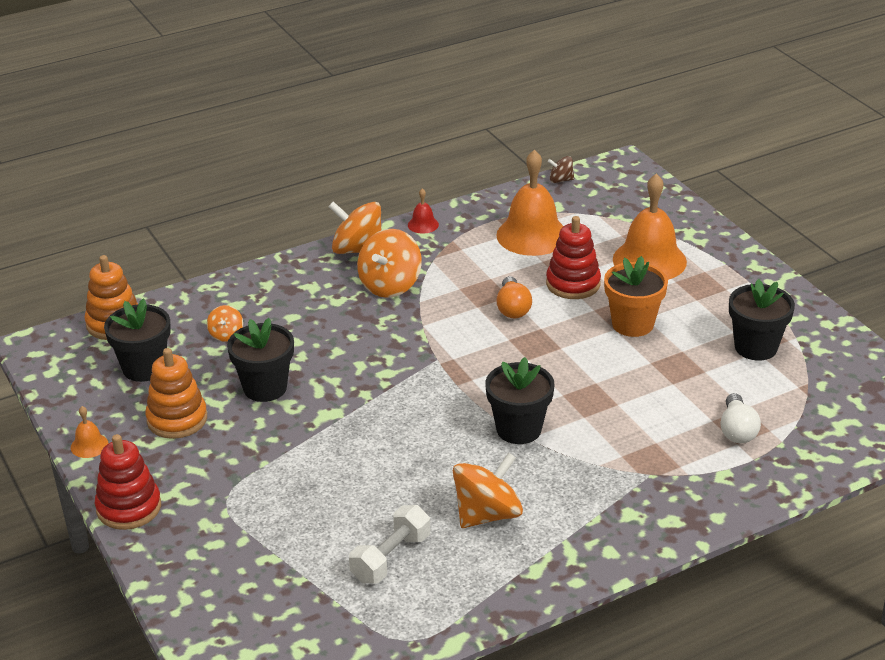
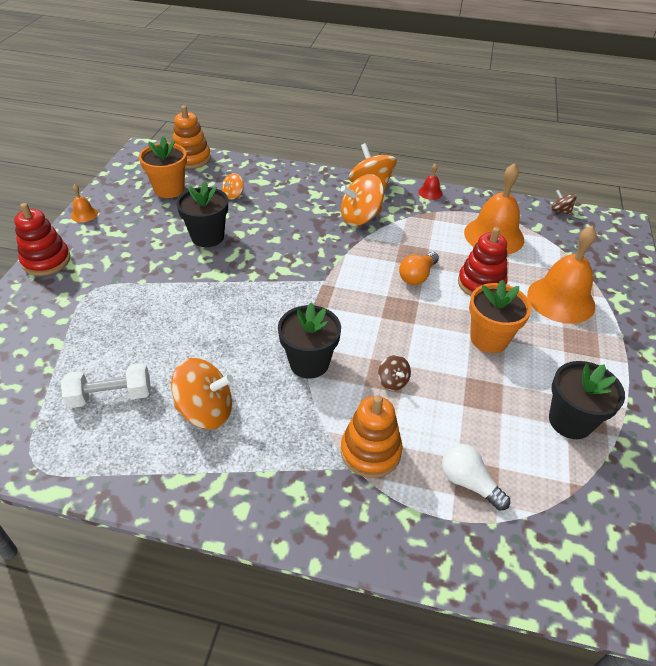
camera: 40 degrees right, 10 degrees up
black flower pot [104,298,171,382] -> orange flower pot [139,136,187,198]
orange stacking toy [145,348,207,439] -> orange stacking toy moved to [341,395,403,478]
white light bulb [720,393,761,443] -> white light bulb turned 90 degrees clockwise [442,444,510,511]
none -> brown spinning top [378,355,411,391]

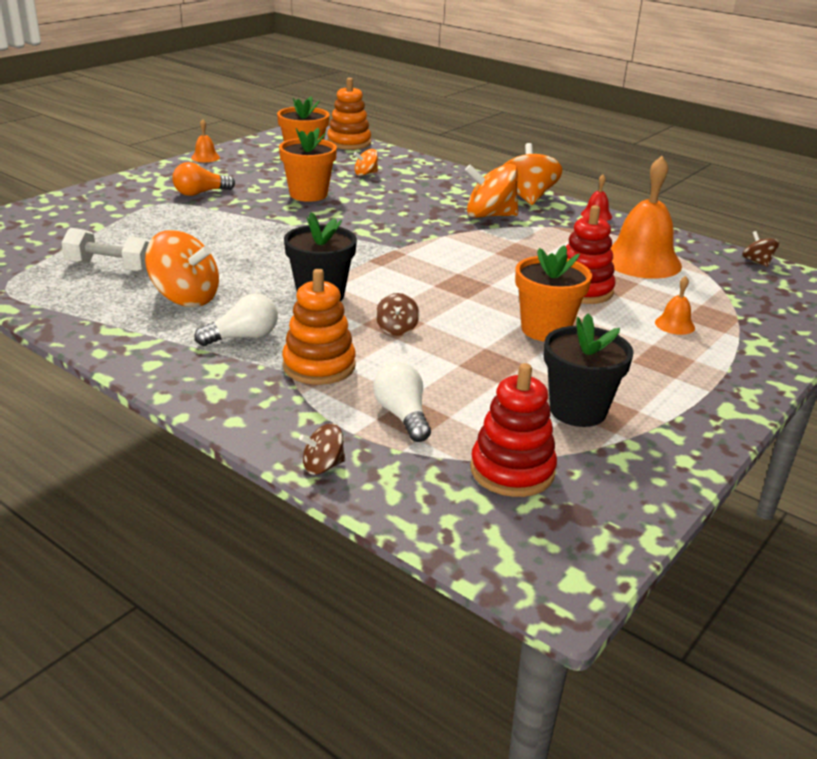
camera: 25 degrees right, 15 degrees down
red stacking toy [14,203,71,276] -> red stacking toy moved to [470,363,557,497]
black flower pot [176,181,228,247] -> orange flower pot [279,128,337,202]
orange light bulb [399,252,439,285] -> orange light bulb moved to [172,162,235,196]
orange bell [527,226,596,324] -> orange bell [655,276,695,335], size x0.44
none -> white light bulb [194,293,278,346]
none -> brown spinning top [299,423,345,475]

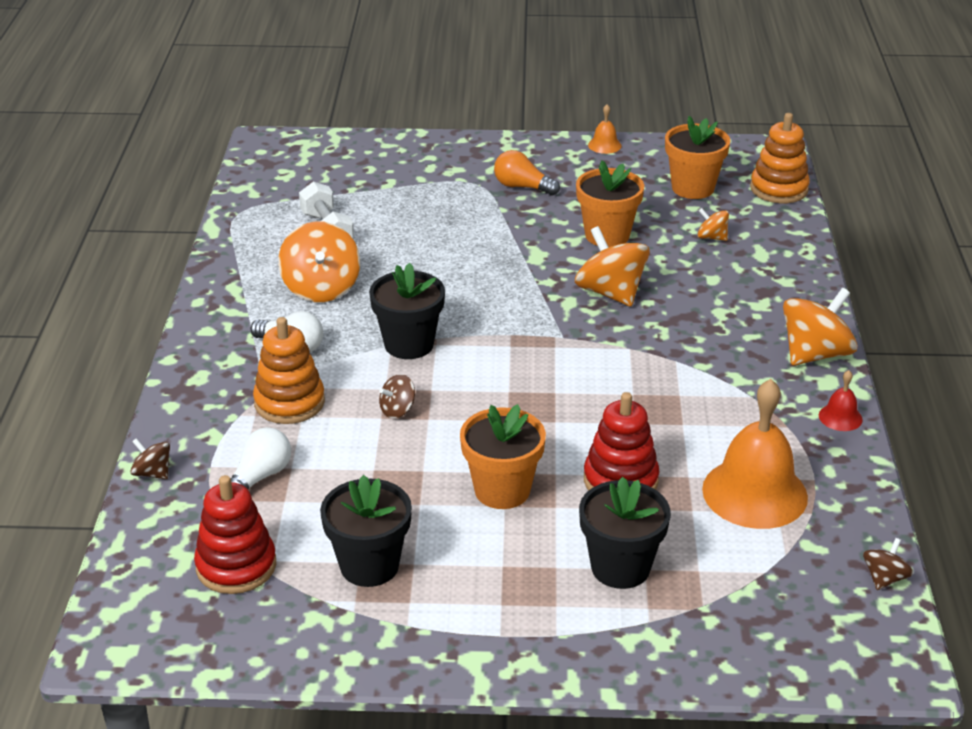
camera: 55 degrees right, 5 degrees up
orange spinning top [465,164,518,218] -> orange spinning top moved to [575,226,650,307]
orange bell [655,276,695,335] -> black flower pot [579,477,671,589]

